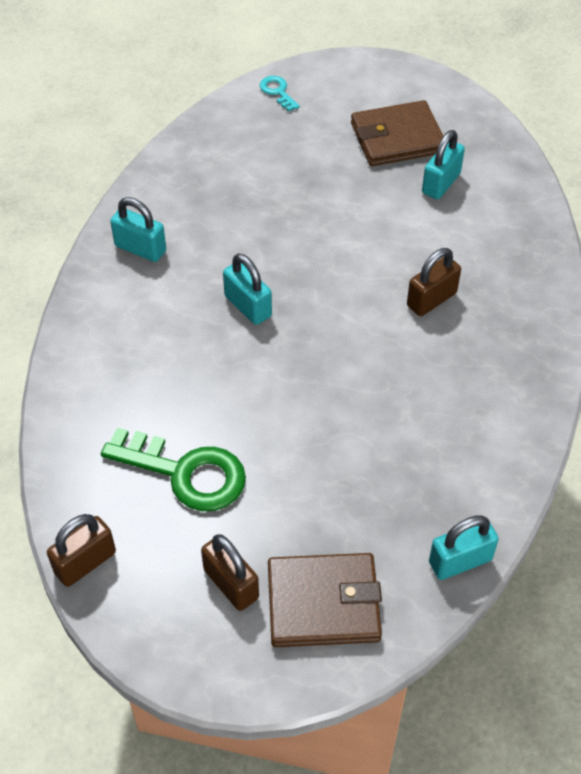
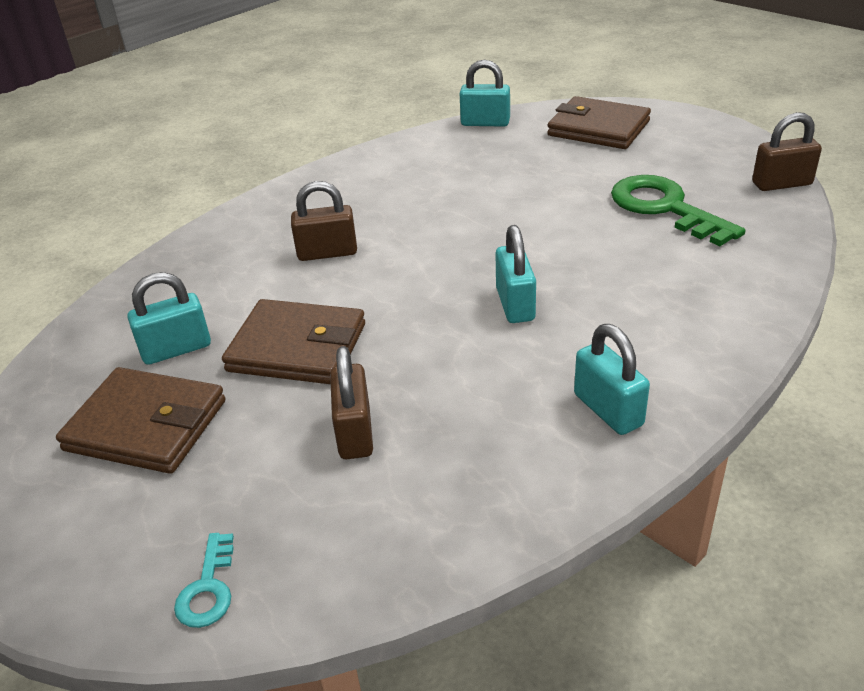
camera: 145 degrees left, 15 degrees down
brown padlock [201,535,259,611] -> brown padlock moved to [330,346,373,459]
none -> brown wallet [222,299,365,384]

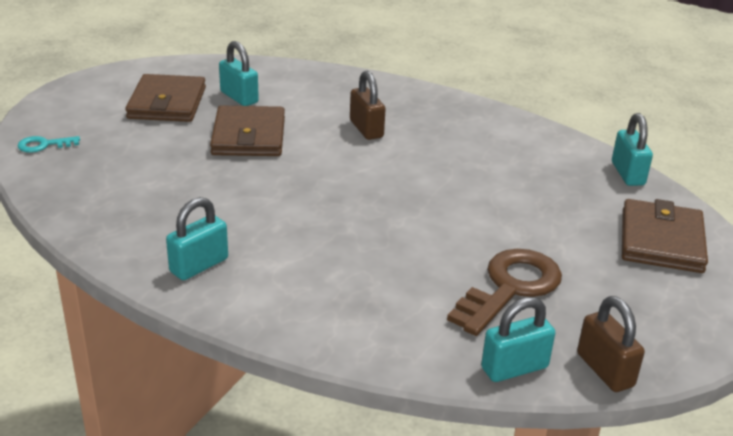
camera: 70 degrees right, 5 degrees down
brown padlock [330,346,373,459] -> none
turquoise padlock [495,225,536,323] -> turquoise padlock moved to [481,297,555,382]
green key [611,175,746,246] -> brown key [447,249,562,336]

